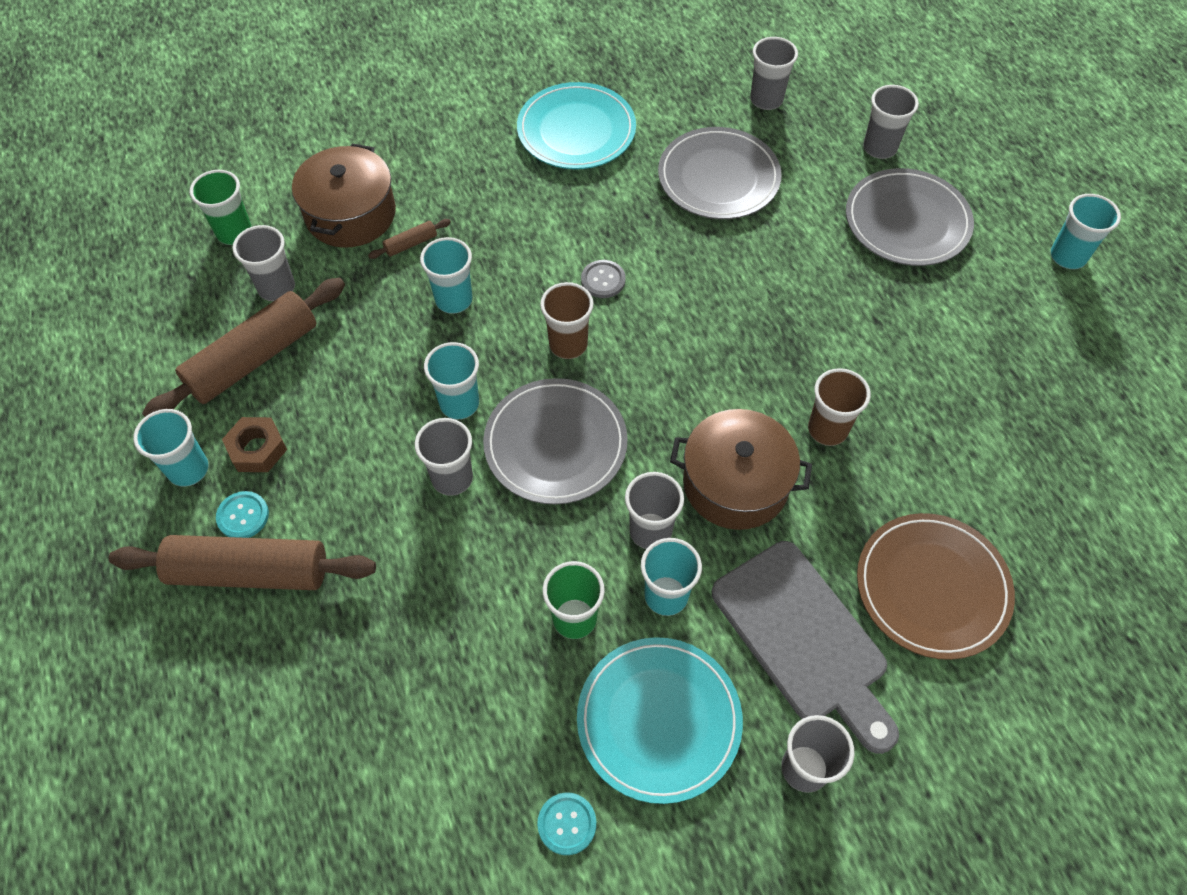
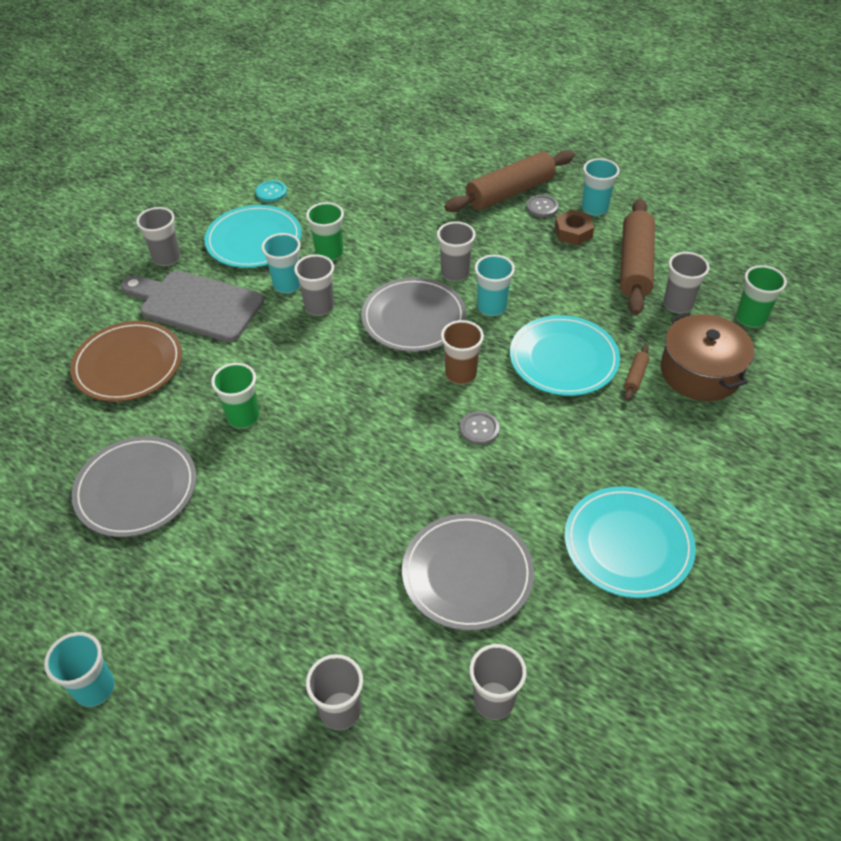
camera: 145 degrees right, 10 degrees down
turquoise button [216,491,269,538] -> grey button [526,195,558,217]
turquoise cup [420,237,473,314] -> turquoise plate [510,315,620,396]
brown pot [670,409,812,530] -> none
brown cup [808,368,871,446] -> green cup [211,363,259,429]
grey plate [846,168,974,266] -> grey plate moved to [71,436,196,537]

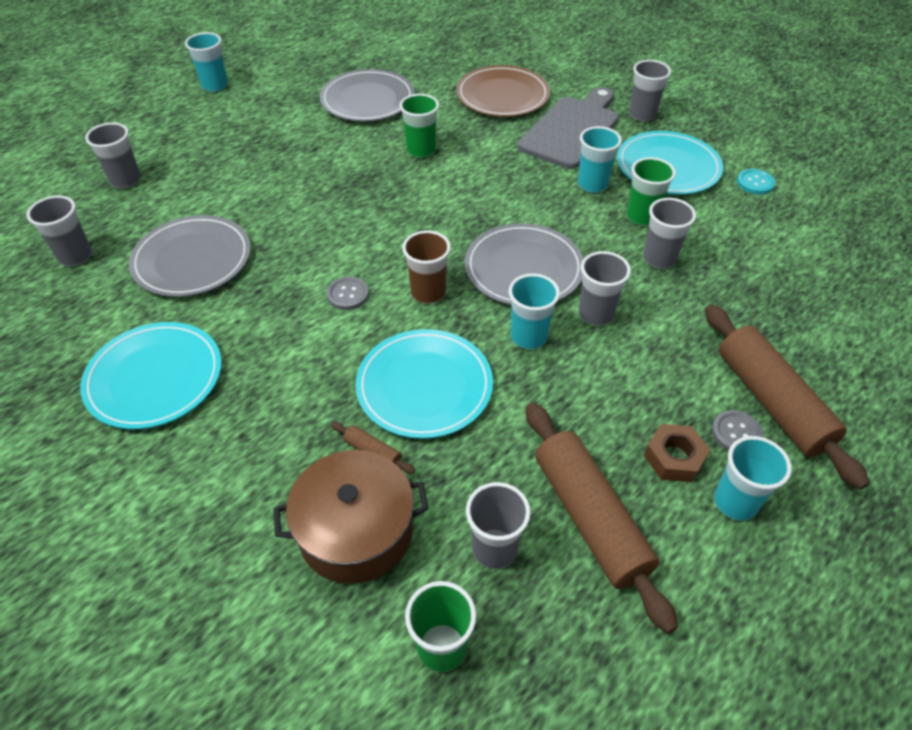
camera: 100 degrees right, 0 degrees up
grey cup [294,254,334,316] -> grey cup moved to [643,198,696,269]
brown rolling pin [620,198,655,315] -> brown rolling pin turned 45 degrees clockwise [526,403,678,634]

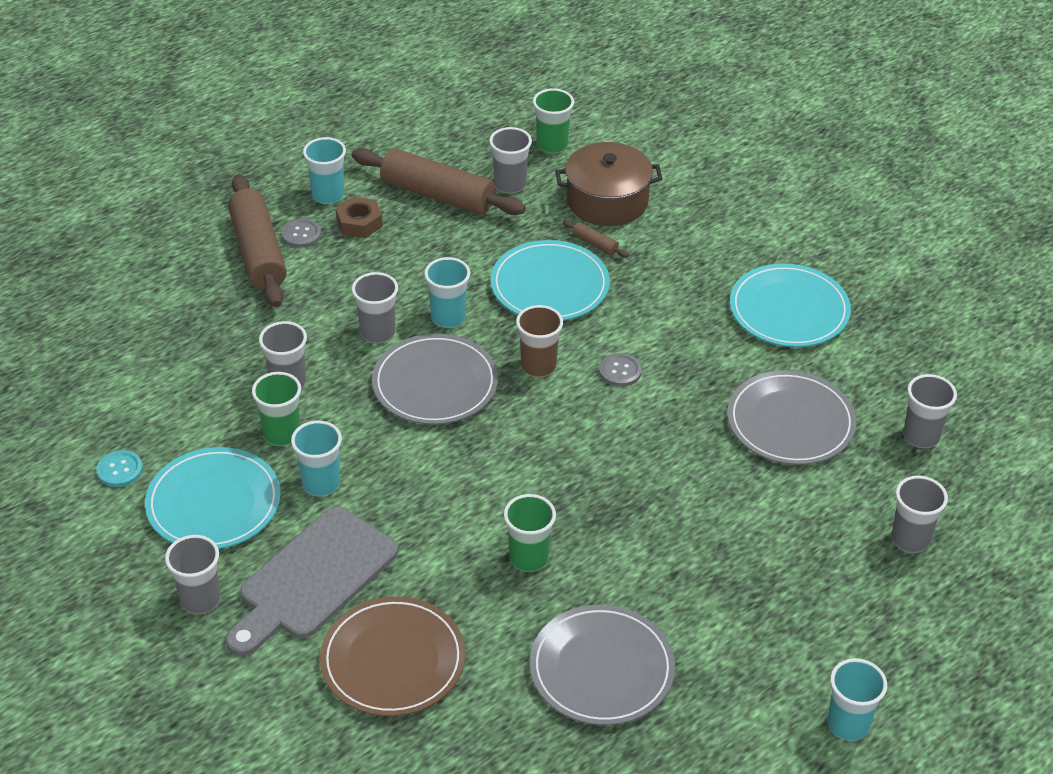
camera: 175 degrees left, 5 degrees down
brown rolling pin [526,403,678,634] -> brown rolling pin turned 45 degrees counterclockwise [352,148,526,215]

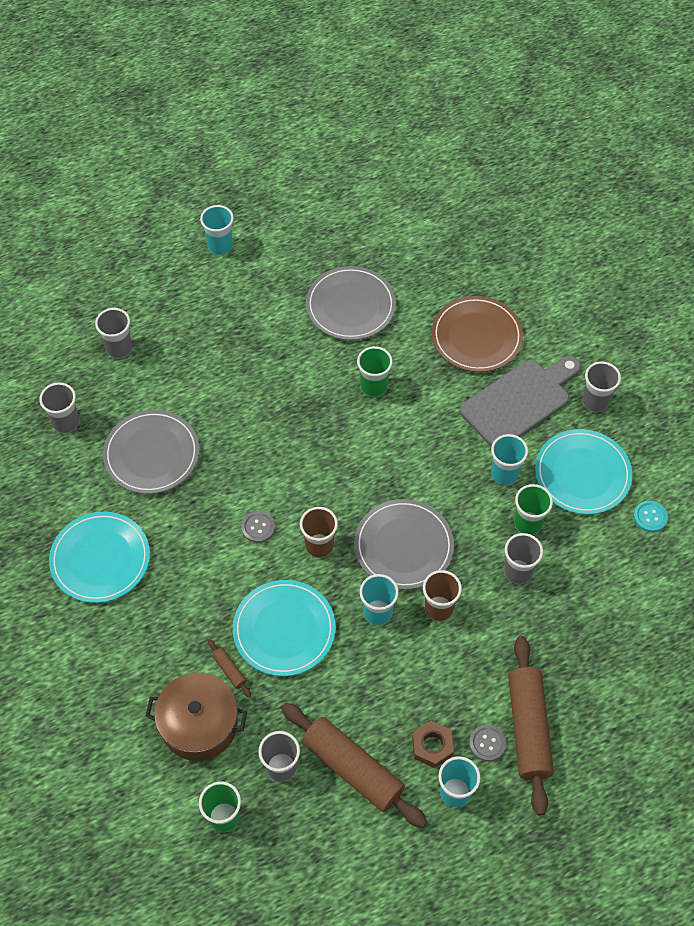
camera: 165 degrees left, 15 degrees up
grey cup [352,272,398,343] -> brown cup [423,570,462,621]

